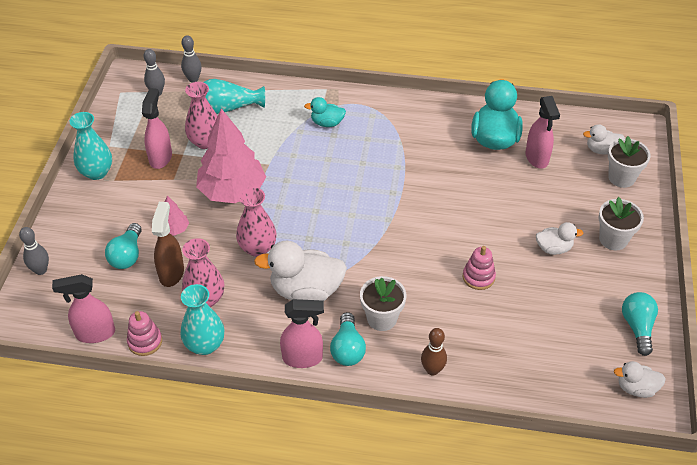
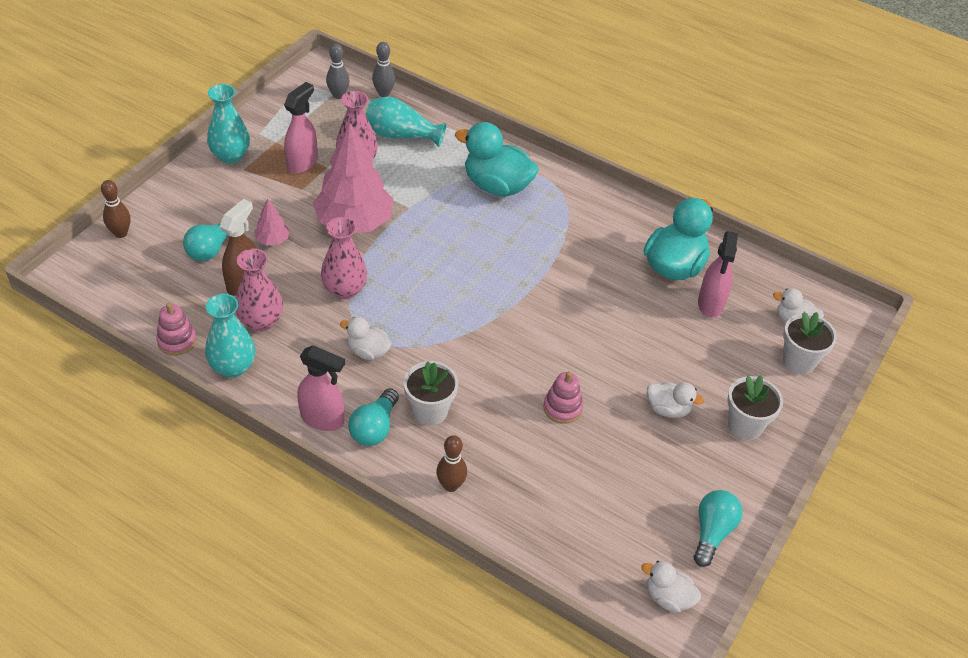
camera: 20 degrees right, 0 degrees up
grey bowling pin [19,227,49,275] -> brown bowling pin [101,180,131,238]
pink spray bottle [52,274,115,343] -> none
white duck [254,240,347,301] -> white duck [340,317,392,360], size x0.54
turquoise duck [304,97,346,127] -> turquoise duck [455,122,539,196], size x1.86

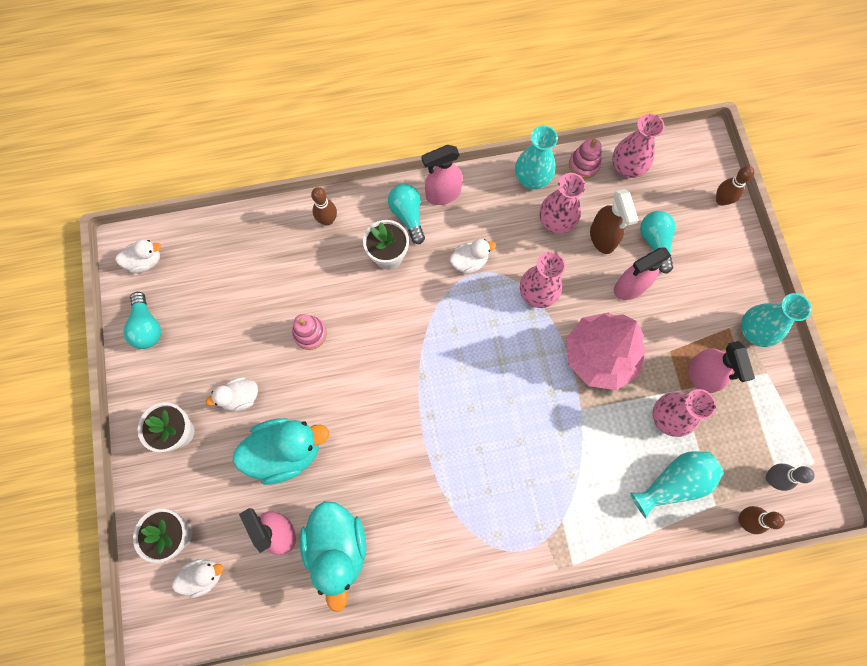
camera: 140 degrees right, 25 degrees up
pink tree [254,199,290,245] -> pink spray bottle [614,247,671,300]
grey bowling pin [372,42,395,97] -> brown bowling pin [738,506,785,534]
turquoise duck [455,122,539,196] -> turquoise duck moved to [232,418,329,485]
none -> pink vase [612,114,665,178]

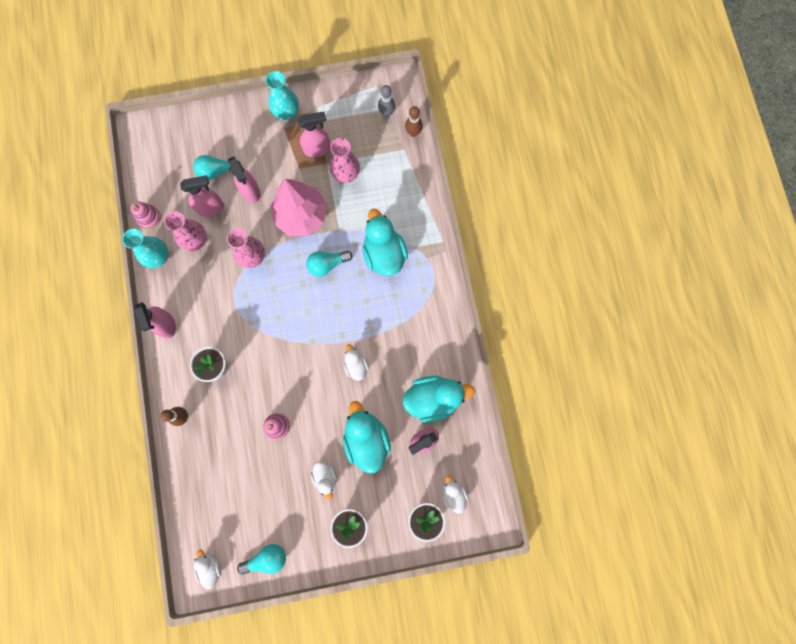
camera: 90 degrees left, 5 degrees up
turquoise light bulb [388,184,425,244] -> turquoise light bulb moved to [306,251,352,277]
white duck [450,239,496,274] -> white duck moved to [344,344,369,381]
brown spray bottle [590,189,639,254] -> pink spray bottle [180,175,224,217]
pink vase [612,114,665,178] -> none
turquoise vase [630,451,724,518] -> none
brown bowling pin [716,166,755,206] -> none
none -> turquoise duck [363,209,408,276]

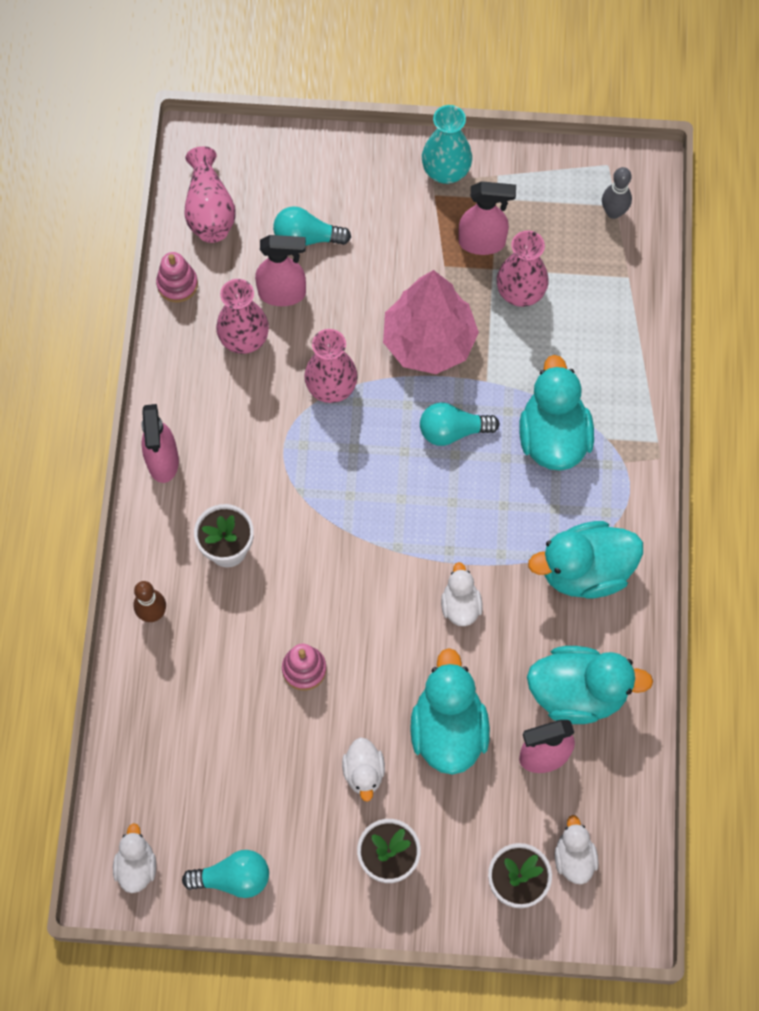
camera: 15 degrees right, 10 degrees down
turquoise vase [122,229,169,268] -> none
pink spray bottle [228,156,260,203] -> none
brown bowling pin [405,106,423,137] -> none
none -> pink vase [184,146,236,243]
none -> turquoise duck [528,521,643,598]

